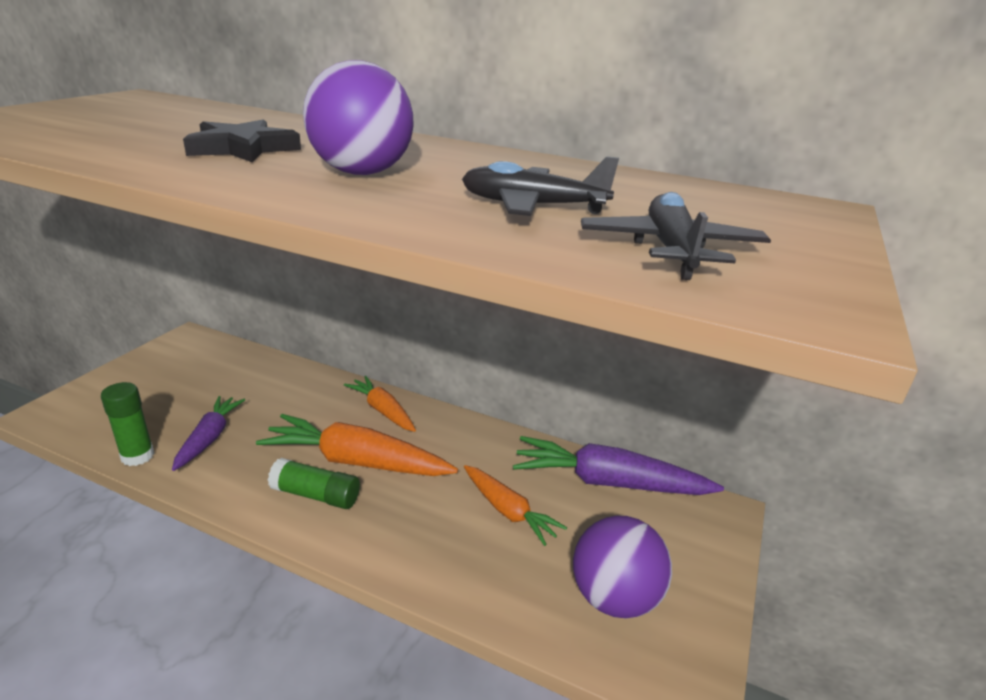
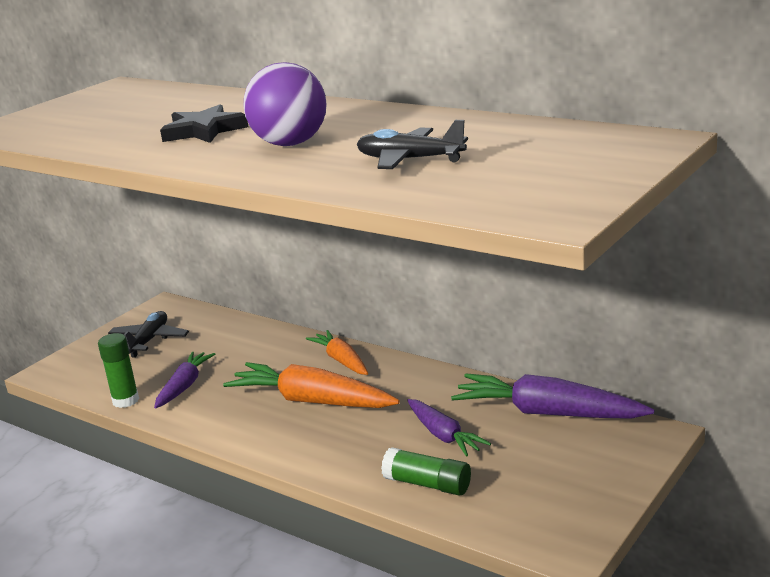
camera: 15 degrees right, 5 degrees down
green glue stick [268,458,360,509] -> green glue stick moved to [381,447,471,496]
orange carrot [464,465,567,546] -> purple carrot [407,399,491,457]
purple ball [573,515,672,618] -> none
black plane [581,192,771,280] -> black plane moved to [108,311,189,358]

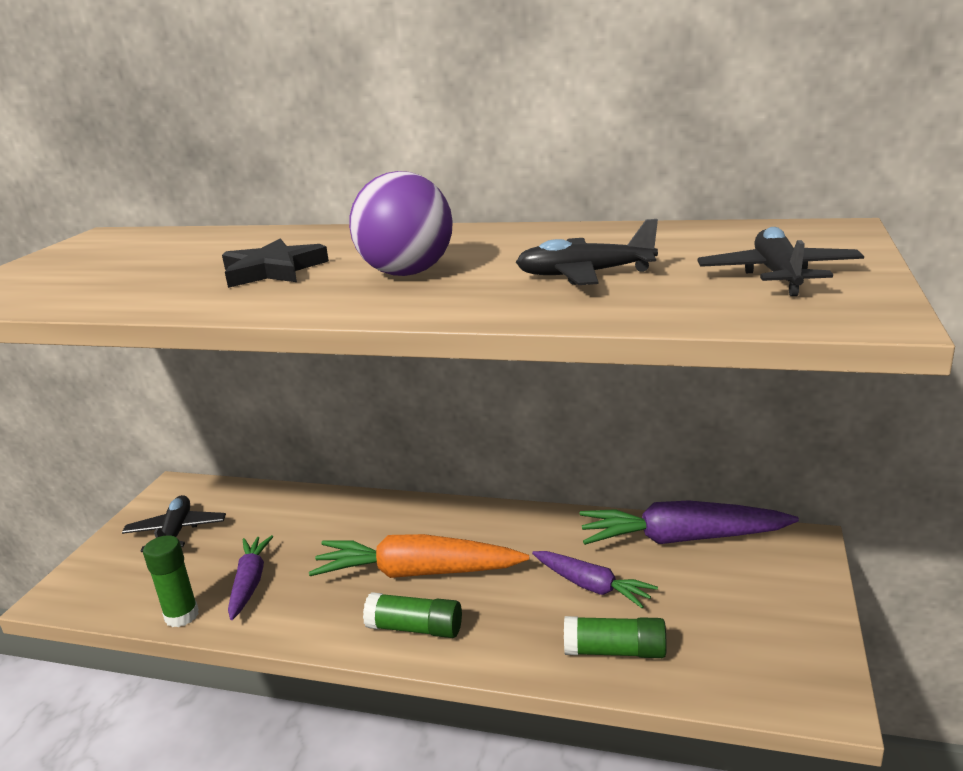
camera: 20 degrees left, 0 degrees up
orange carrot [306,330,368,375] -> none
none -> green glue stick [363,592,462,638]
none -> black plane [698,227,864,296]

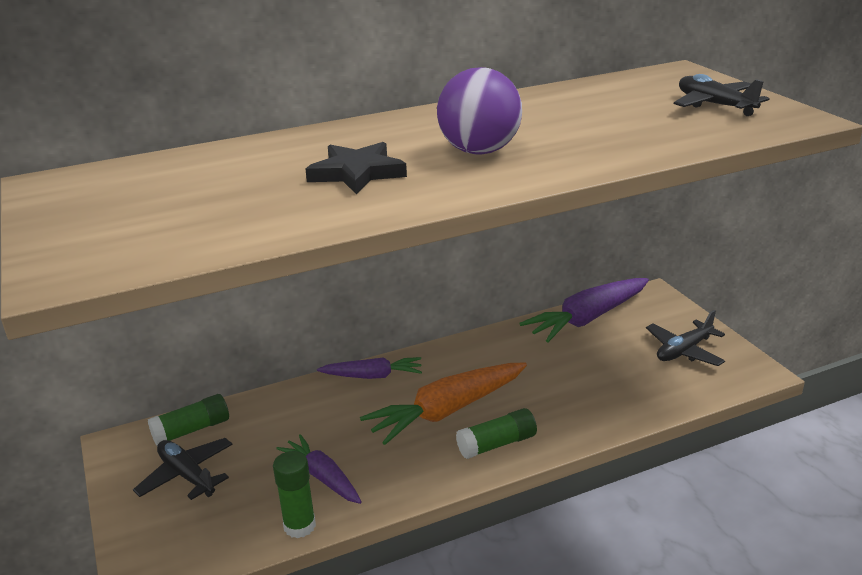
camera: 40 degrees left, 5 degrees up
black plane [516,219,658,285] -> black plane moved to [646,310,725,366]
purple carrot [532,551,658,608] -> purple carrot moved to [317,357,422,379]
green glue stick [564,616,667,658] -> green glue stick moved to [148,394,229,446]

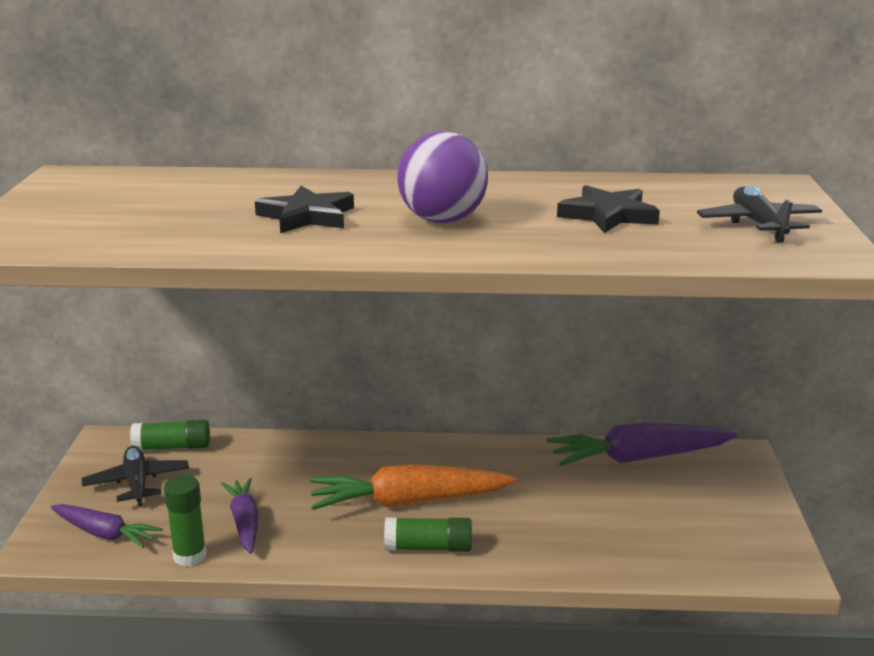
camera: 25 degrees right, 5 degrees down
purple carrot [317,357,422,379] -> purple carrot moved to [51,504,163,548]
black plane [646,310,725,366] -> none
none -> black star [557,185,660,233]

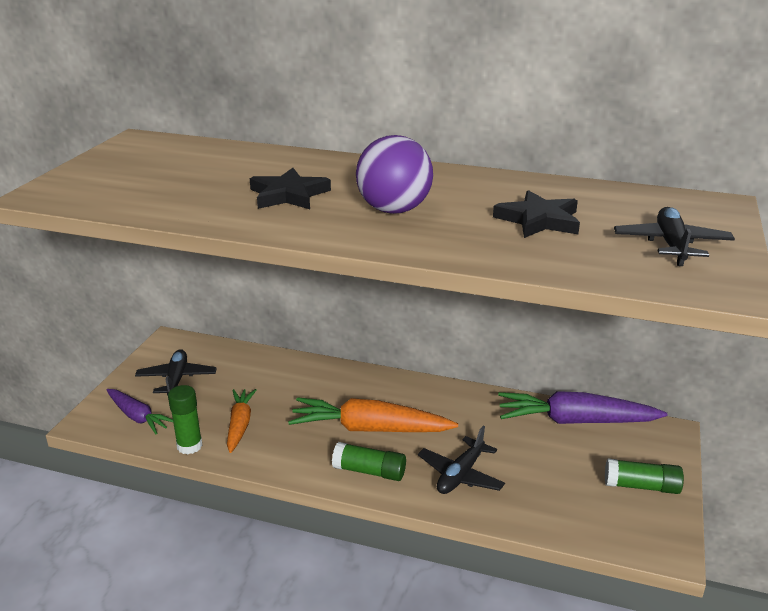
camera: 15 degrees right, 5 degrees up
green glue stick [130,419,210,451] -> green glue stick moved to [605,458,684,494]
purple carrot [221,478,259,554] -> orange carrot [227,389,257,453]
none -> black plane [418,426,505,494]

